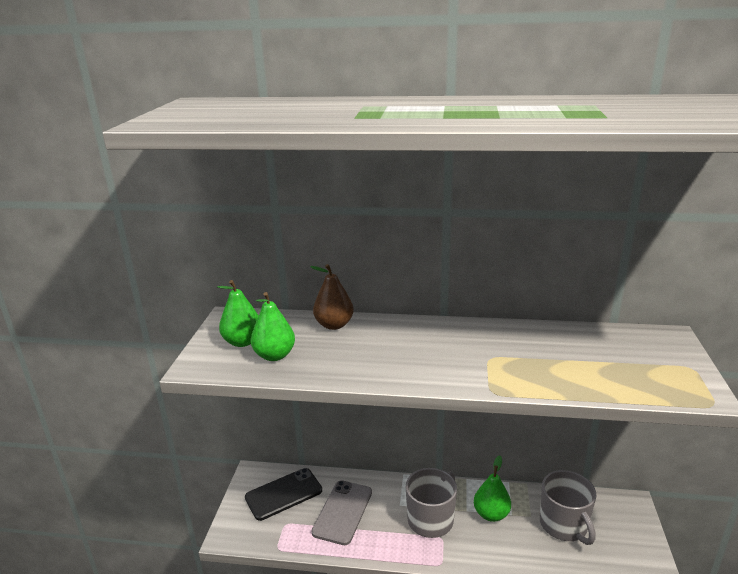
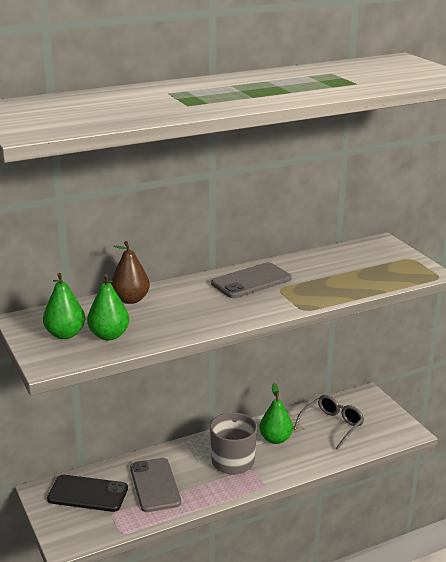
camera: 35 degrees left, 0 degrees up
black phone [245,468,322,521] -> black phone turned 75 degrees clockwise [47,475,128,512]
grey mug [540,470,597,545] -> grey glasses [293,395,364,450]
none -> grey phone [211,262,292,298]

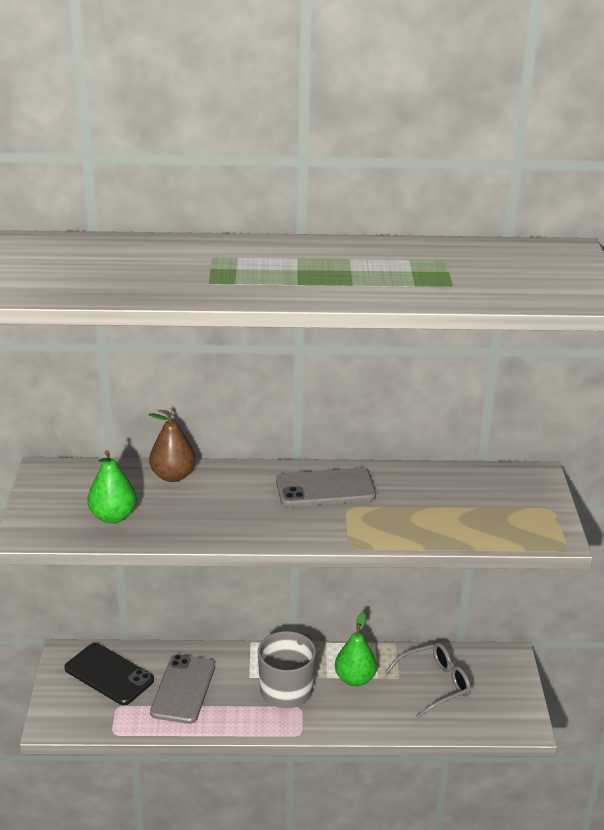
camera: 25 degrees right, 5 degrees up
green pear [43,273,85,339] -> none

